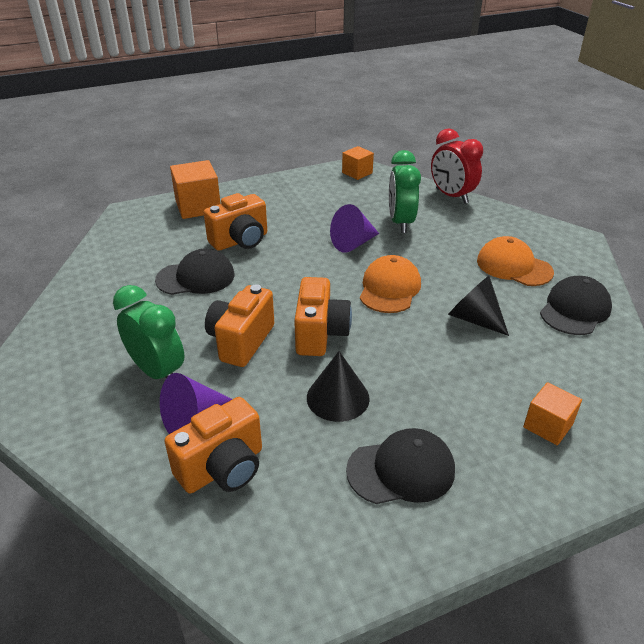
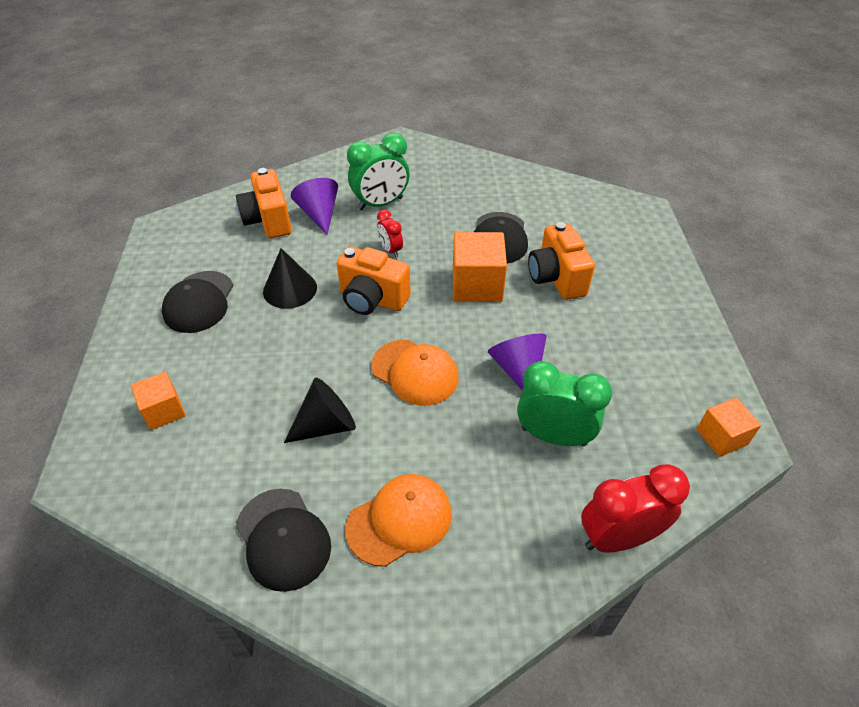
camera: 110 degrees right, 10 degrees up
orange cube [170,160,221,219] -> orange cube moved to [453,232,507,302]
orange camera [205,284,274,367] -> red clock [377,210,403,258]

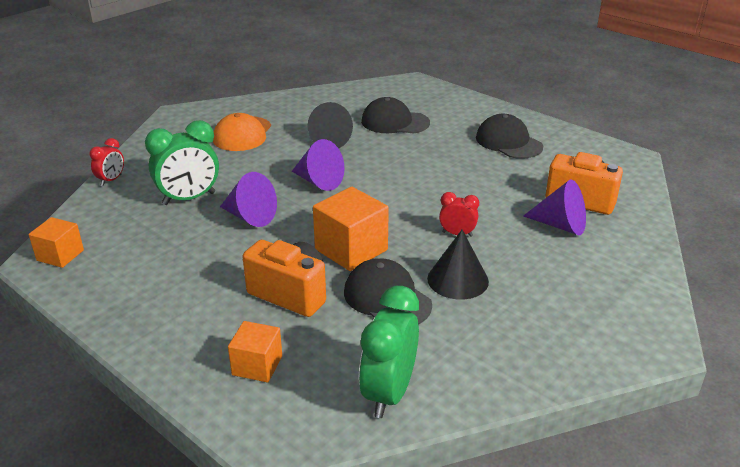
camera: 135 degrees right, 15 degrees down
orange cube [131,371,185,430] -> orange cube moved to [228,321,282,383]
black cap [236,489,331,592] -> black cap moved to [361,97,430,134]
black cone [263,248,317,309] -> black cone moved to [427,229,489,300]
orange camera [336,246,411,315] -> none
green clock [347,133,410,210] -> green clock moved to [359,286,419,418]
orange cap [371,340,459,406] -> purple cone [292,139,345,191]
red clock [581,464,690,553] -> red clock [90,138,124,186], size x0.54

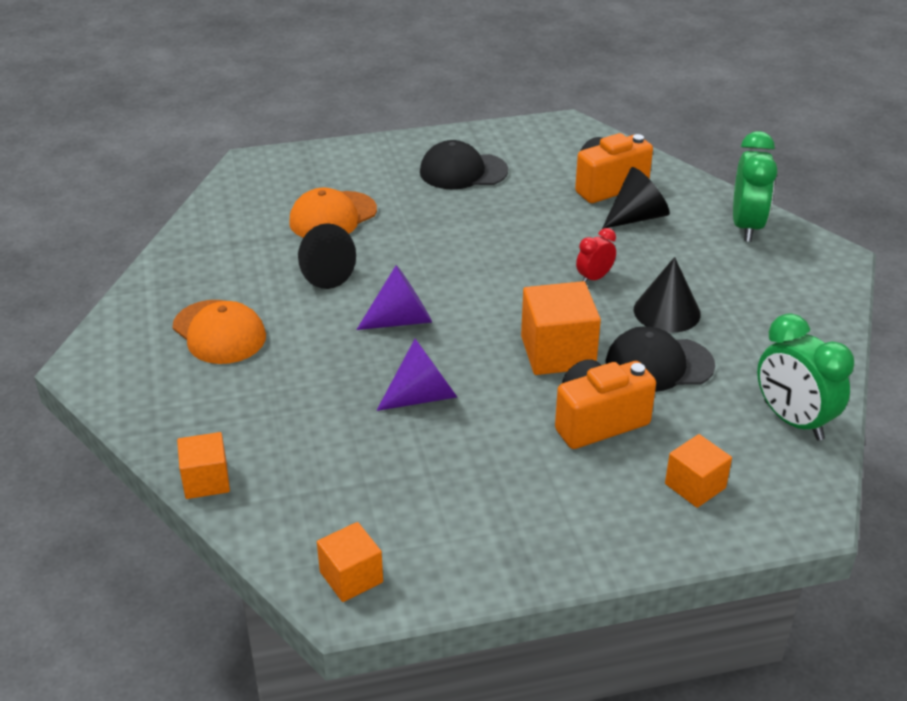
camera: 55 degrees left, 5 degrees up
red clock [90,138,124,186] -> orange cube [177,432,230,499]
green clock [145,120,219,205] -> green clock moved to [733,131,777,242]
black cap [361,97,430,134] -> orange cap [289,188,377,238]
purple cone [523,179,586,235] -> black cone [602,167,669,229]

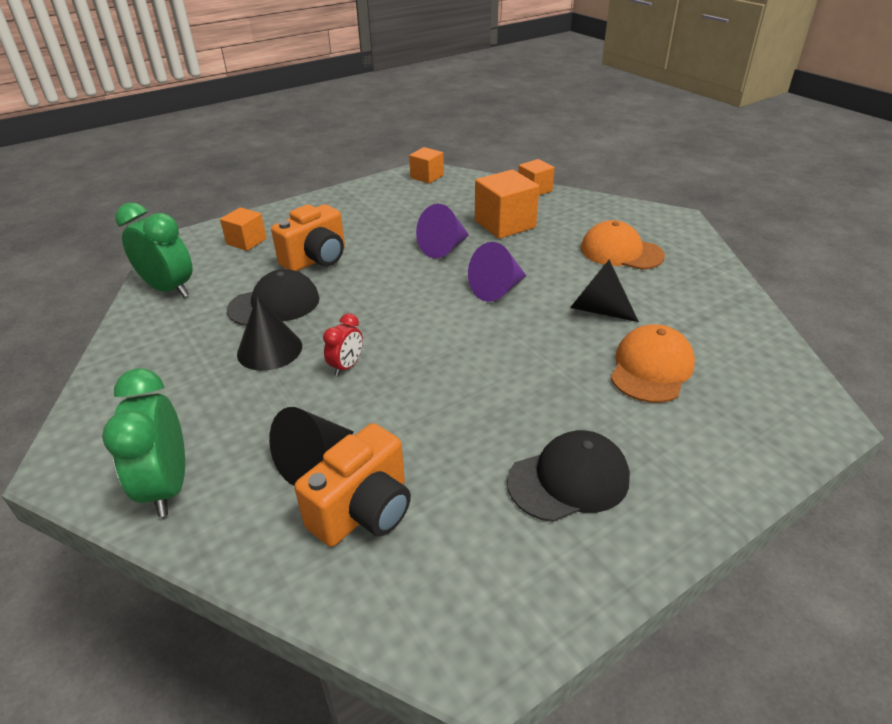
camera: 160 degrees right, 0 degrees up
orange cube [521,281,601,375] -> orange cube moved to [475,169,539,239]

